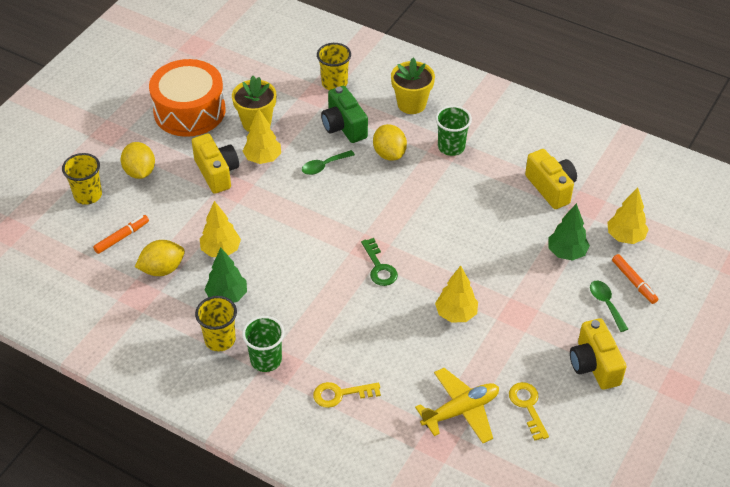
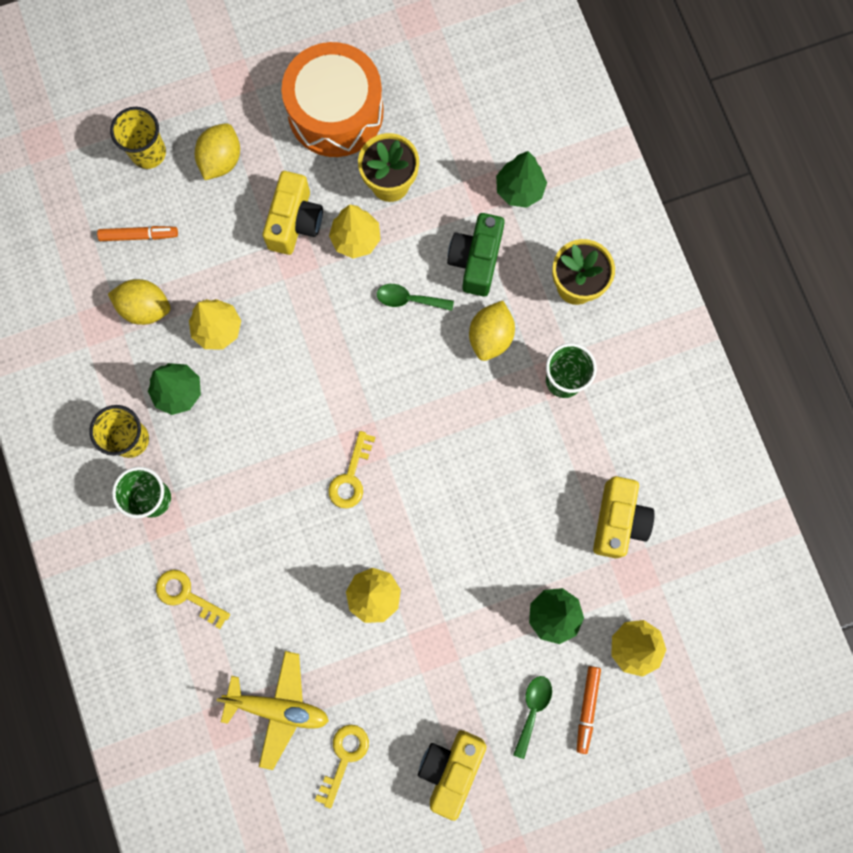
camera: 40 degrees right, 30 degrees up
yellow cup [317,43,351,90] -> green tree [496,151,547,208]
green key [361,238,398,286] -> yellow key [328,431,375,508]

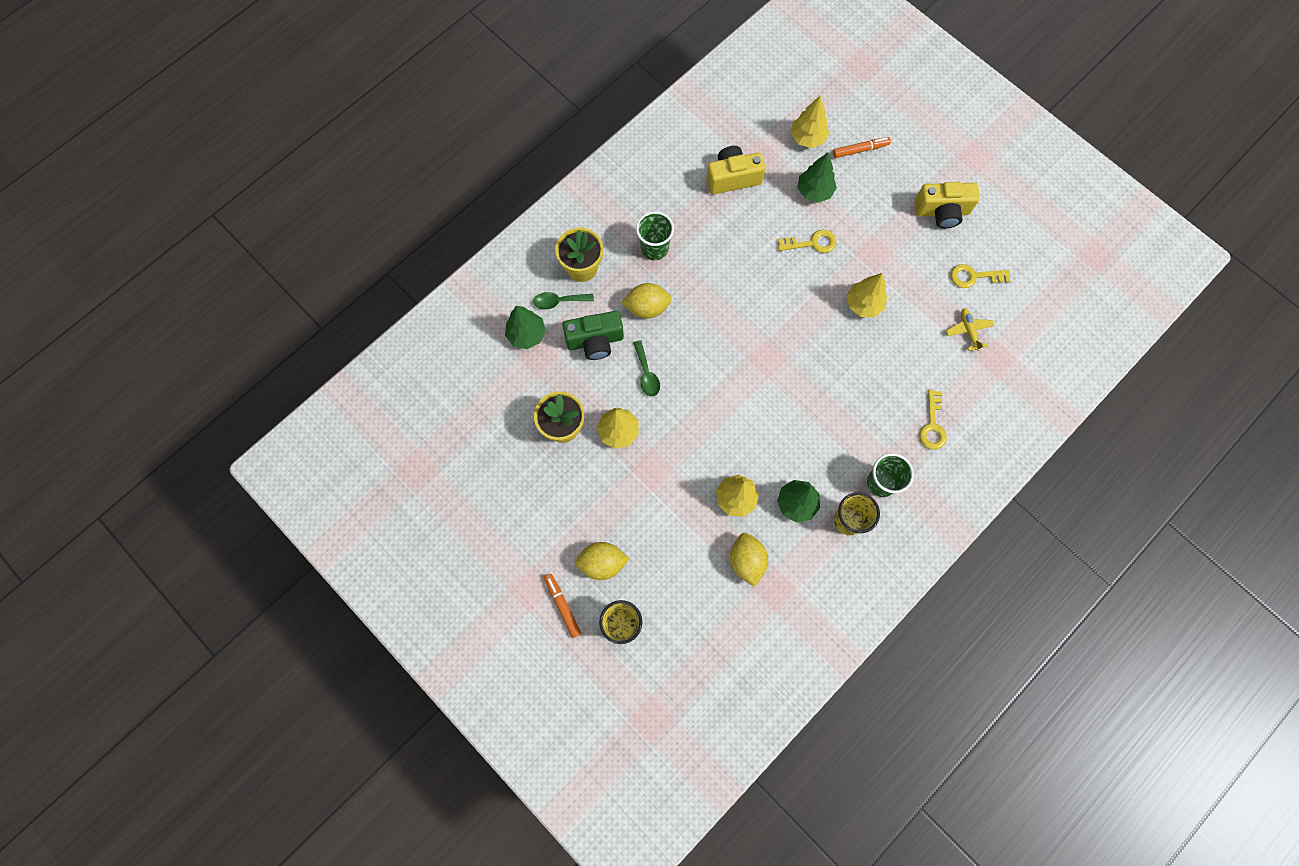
camera: 115 degrees left, 5 degrees down
orange marker [97,226,178,241] -> orange marker moved to [544,574,581,638]
yellow plane [217,651,329,770] -> yellow plane [946,308,995,351], size x0.58
yellow camera [263,171,323,255] -> none
orange drum [281,42,383,157] -> none
yellow key [328,431,375,508] -> yellow key moved to [778,230,836,253]
green spoon [513,676,552,759] -> green spoon moved to [534,292,594,309]

